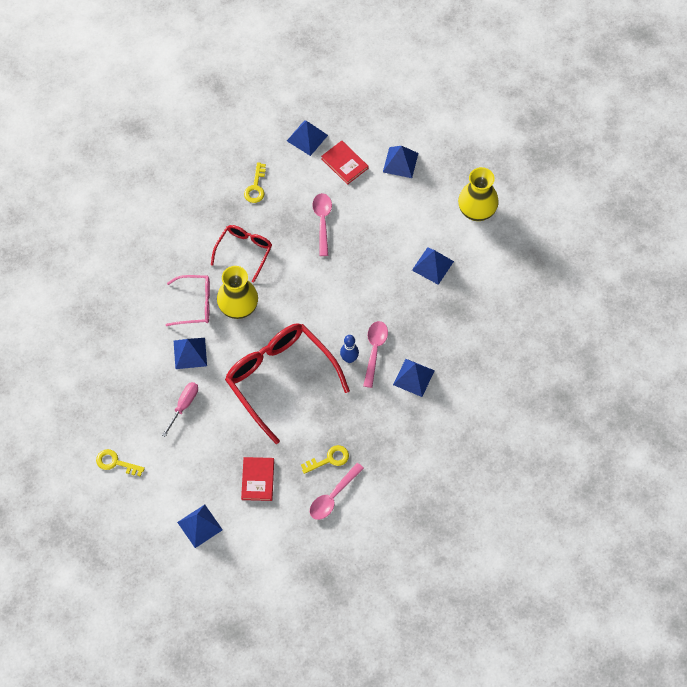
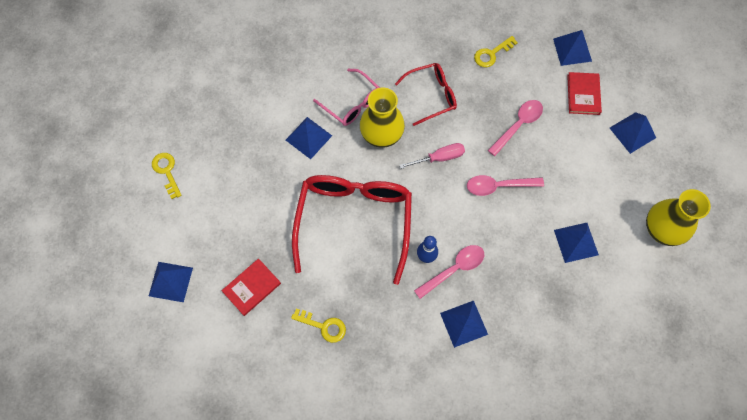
camera: 45 degrees right, 5 degrees up
pink screwdriver [162,382,198,437] -> pink screwdriver moved to [400,143,465,169]
pink spoon [310,463,364,520] -> pink spoon moved to [467,175,544,196]

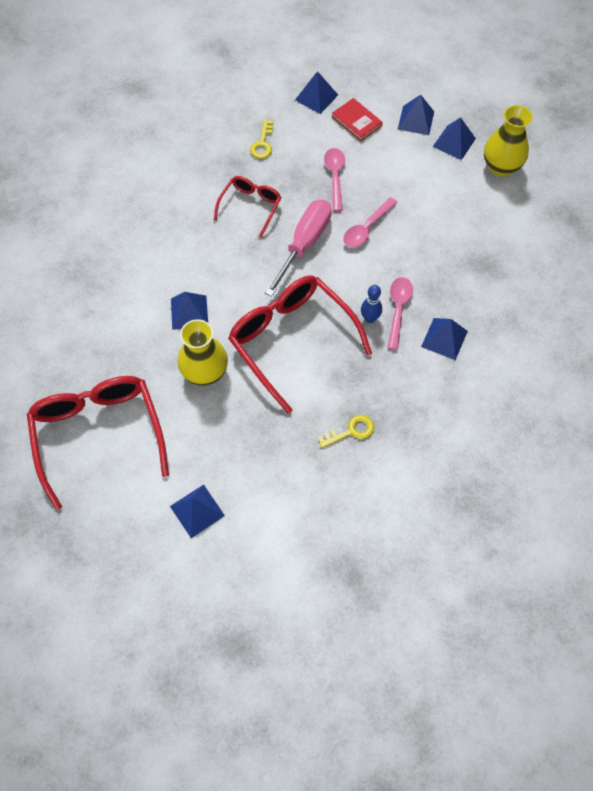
camera: 45 degrees left, 5 degrees down
yellow key [152,153,182,199] -> red glasses [27,376,169,510]
red book [221,258,281,316] -> none
pink glasses [313,69,380,126] -> none
yellow vase [360,87,405,148] -> yellow vase moved to [178,319,228,386]
pink screwdriver [400,143,465,169] -> pink screwdriver [265,200,332,297], size x1.77
blue pyramid [554,223,599,263] -> blue pyramid moved to [433,117,476,160]

